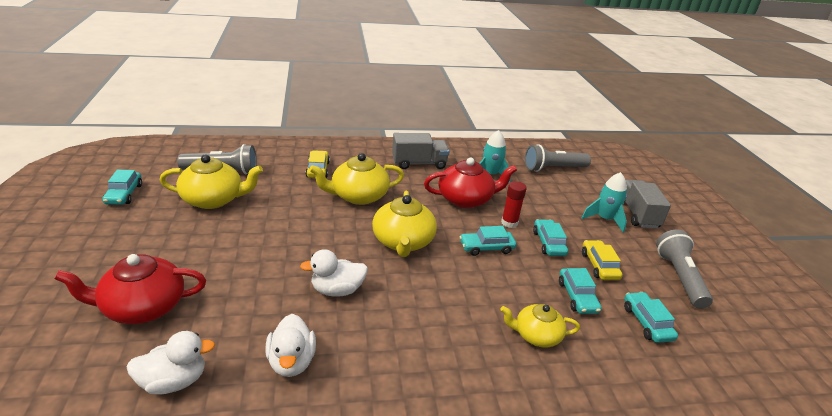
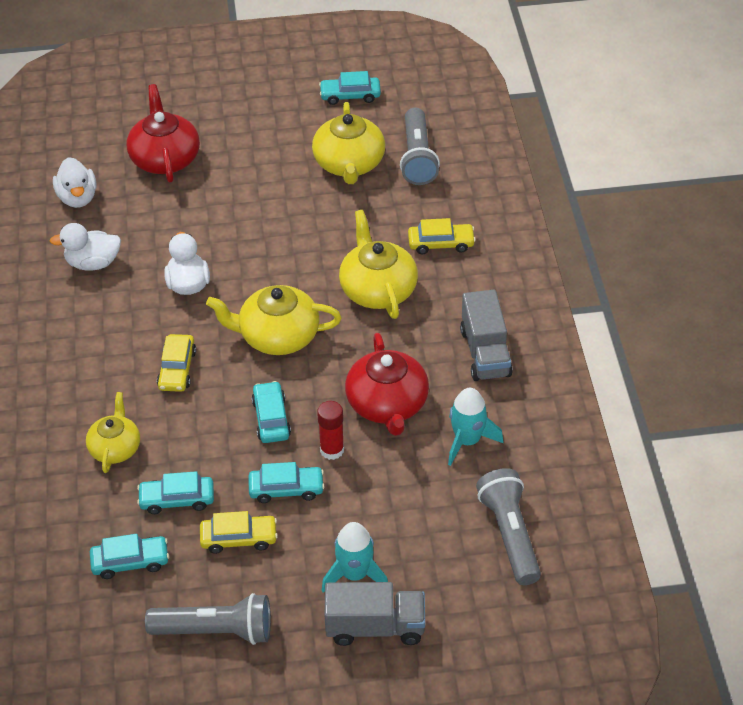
camera: 95 degrees right, 15 degrees up
none -> yellow car [157,334,196,392]

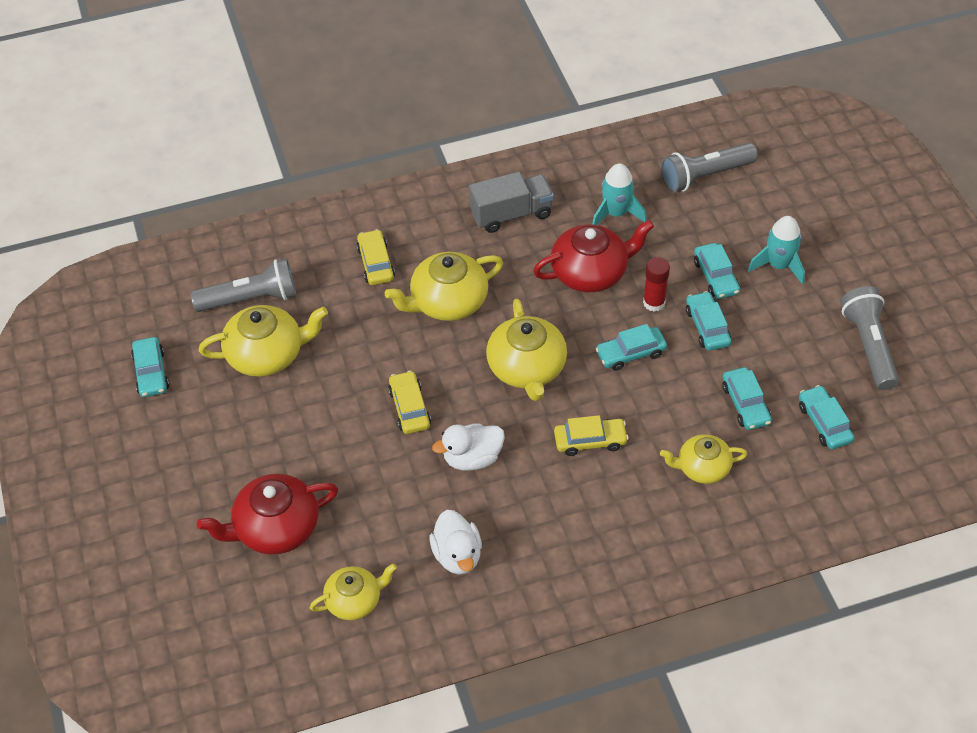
camera: 100 degrees left, 5 degrees up
white duck [53,157,97,208] -> yellow teapot [310,563,397,620]
yellow car [200,511,278,554] -> yellow car moved to [388,371,431,434]
grey truck [324,582,425,646] -> none
none -> turquoise car [694,243,740,299]

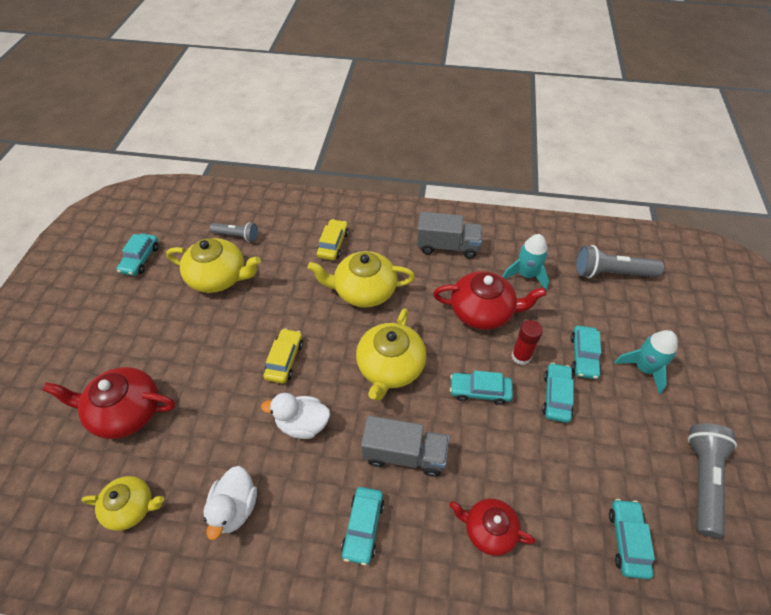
camera: 25 degrees right, 0 degrees up
grey flashlight [190,258,296,312] -> grey flashlight [210,222,258,242], size x0.62
yellow car [554,415,629,456] -> grey truck [361,415,449,477]
yellow teapot [660,434,747,484] -> red teapot [449,499,535,556]
turquoise car [722,367,772,430] -> turquoise car moved to [341,487,384,565]

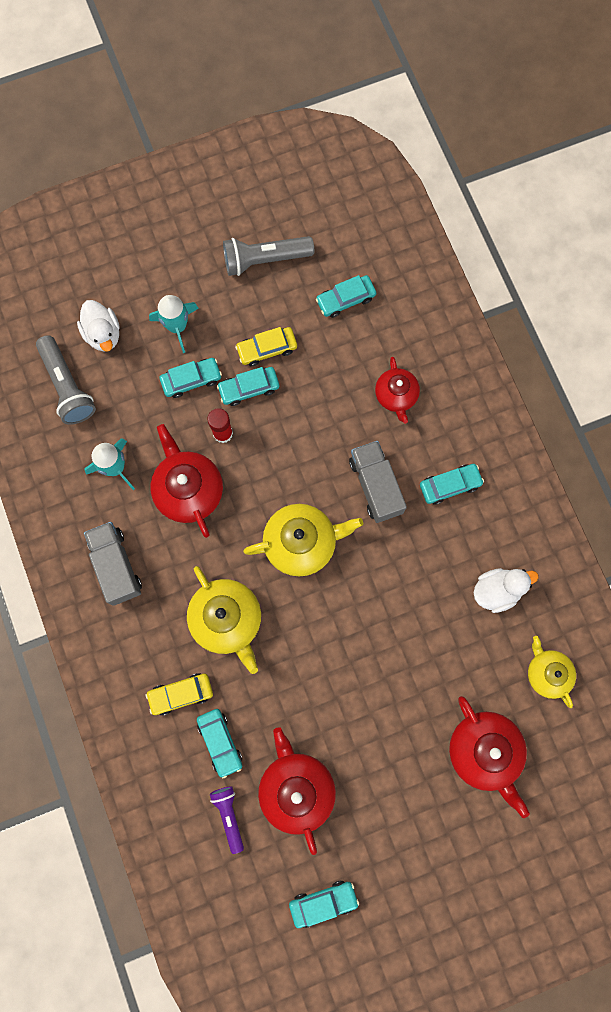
camera: 120 degrees left, 25 degrees up
yellow teapot [166,238,261,293] -> red teapot [258,727,336,855]
grey flashlight [210,222,258,242] -> purple flashlight [210,786,244,854]
white duck [261,393,330,439] -> white duck moved to [77,300,120,352]
yellow car [263,328,303,384] -> yellow car moved to [235,327,297,366]
turquoise car [450,371,513,405] -> turquoise car moved to [197,709,242,778]

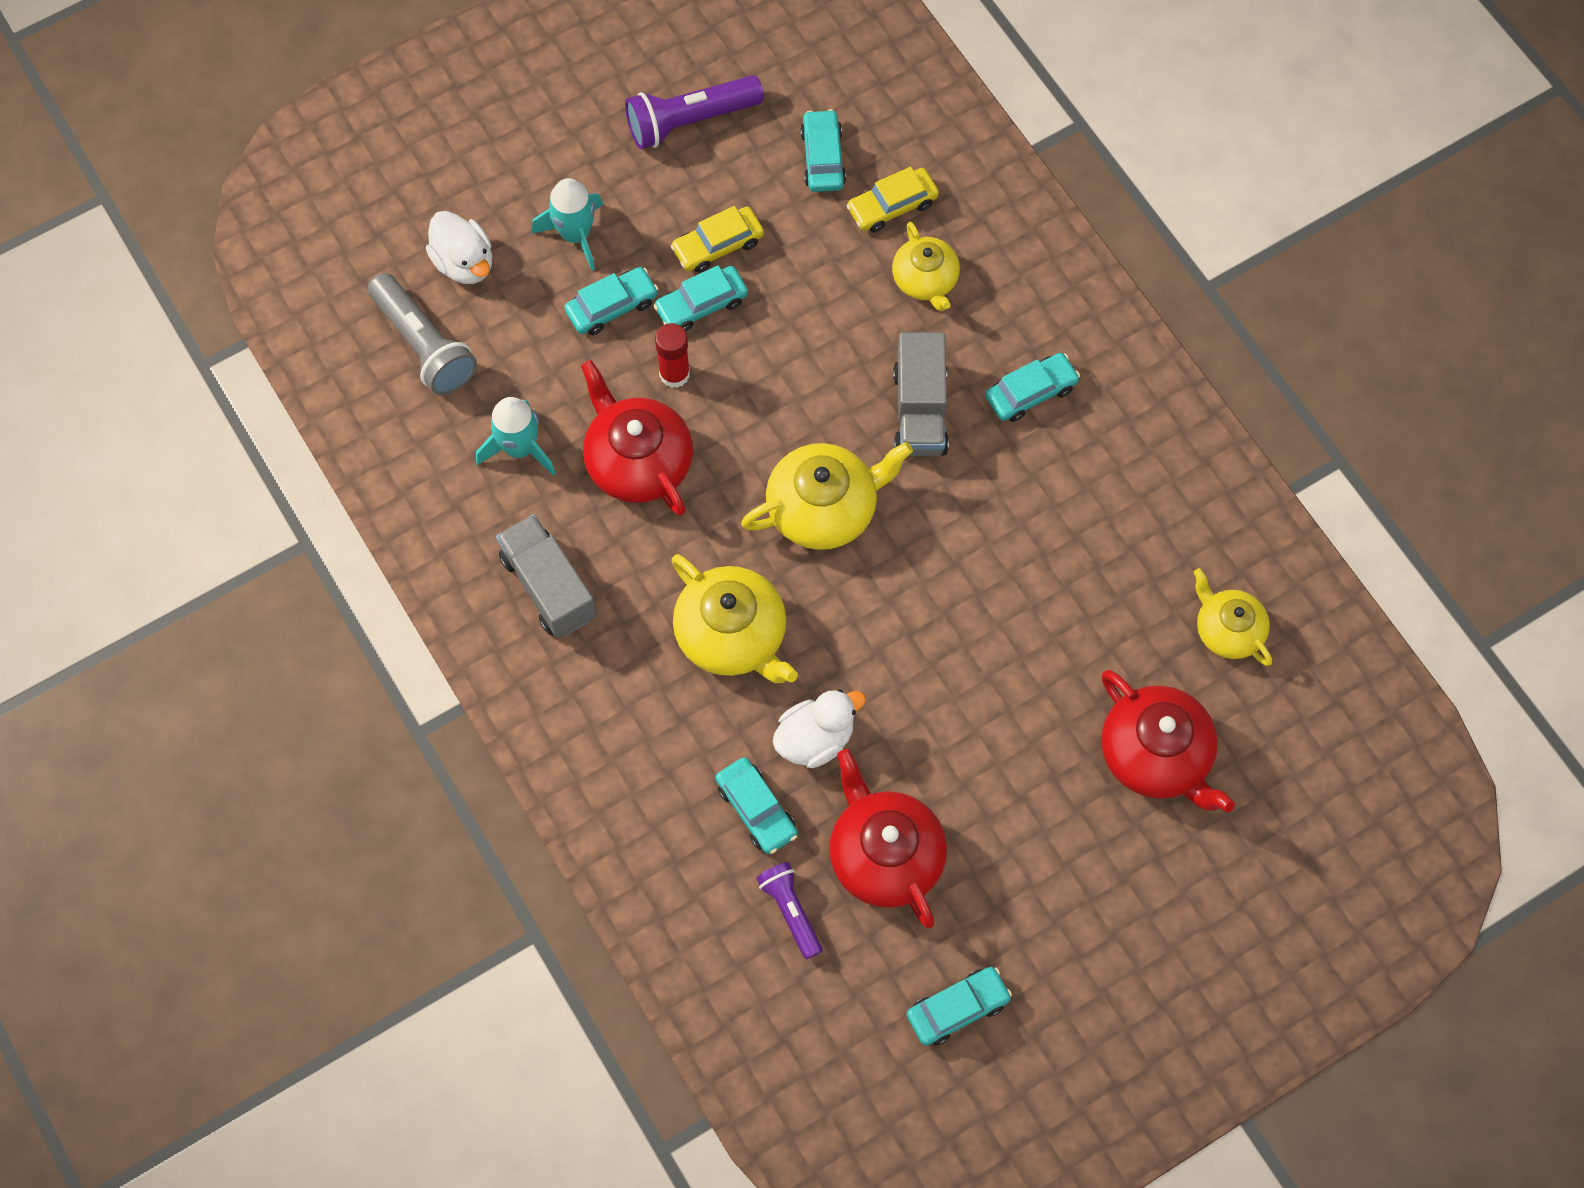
camera: 10 degrees left, 10 degrees down
yellow car [146,673,213,715] -> yellow car moved to [846,167,939,233]
grey flashlight [223,236,314,276] -> purple flashlight [625,75,764,149]
turquoise car [316,275,376,318] -> turquoise car turned 120 degrees clockwise [800,109,846,192]
grey truck [349,441,407,523] -> grey truck turned 150 degrees counterclockwise [893,332,949,456]
red teapot [375,357,420,424] -> yellow teapot [892,222,960,311]
white duck [474,568,539,613] -> white duck moved to [773,689,866,768]

